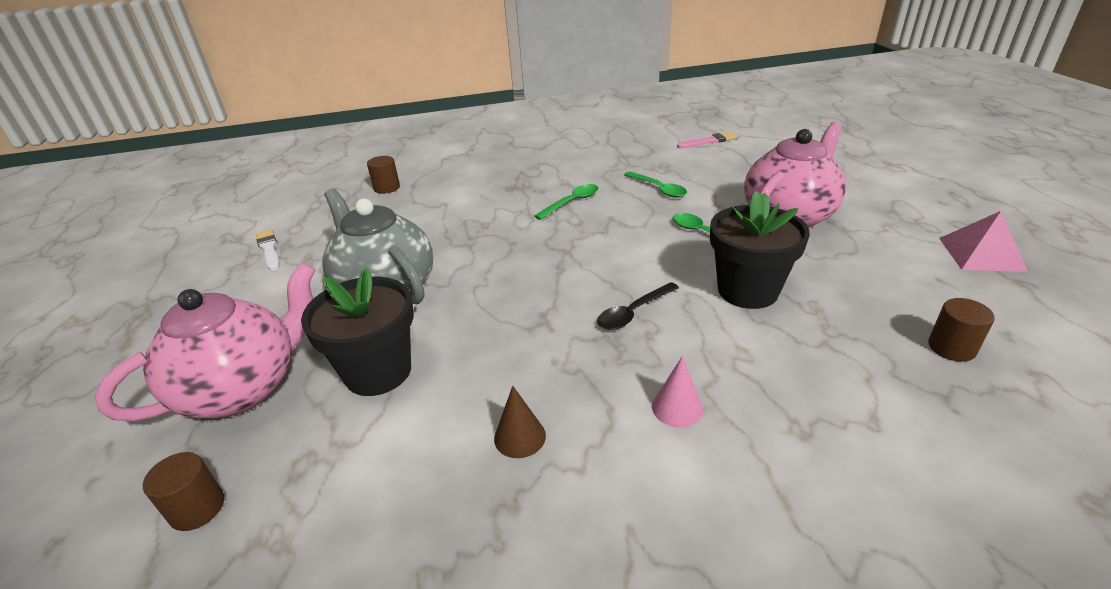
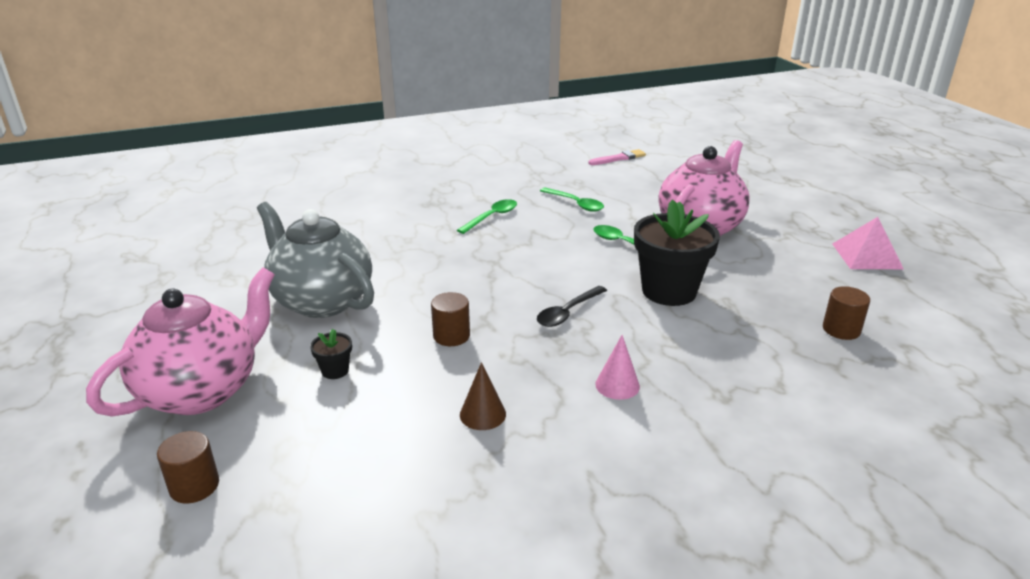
camera: 10 degrees left, 5 degrees down
white brush [256,229,280,271] -> none
black flower pot [301,267,414,396] -> black flower pot [310,329,352,379], size x0.42
brown cylinder [367,156,400,194] -> brown cylinder moved to [431,292,470,346]

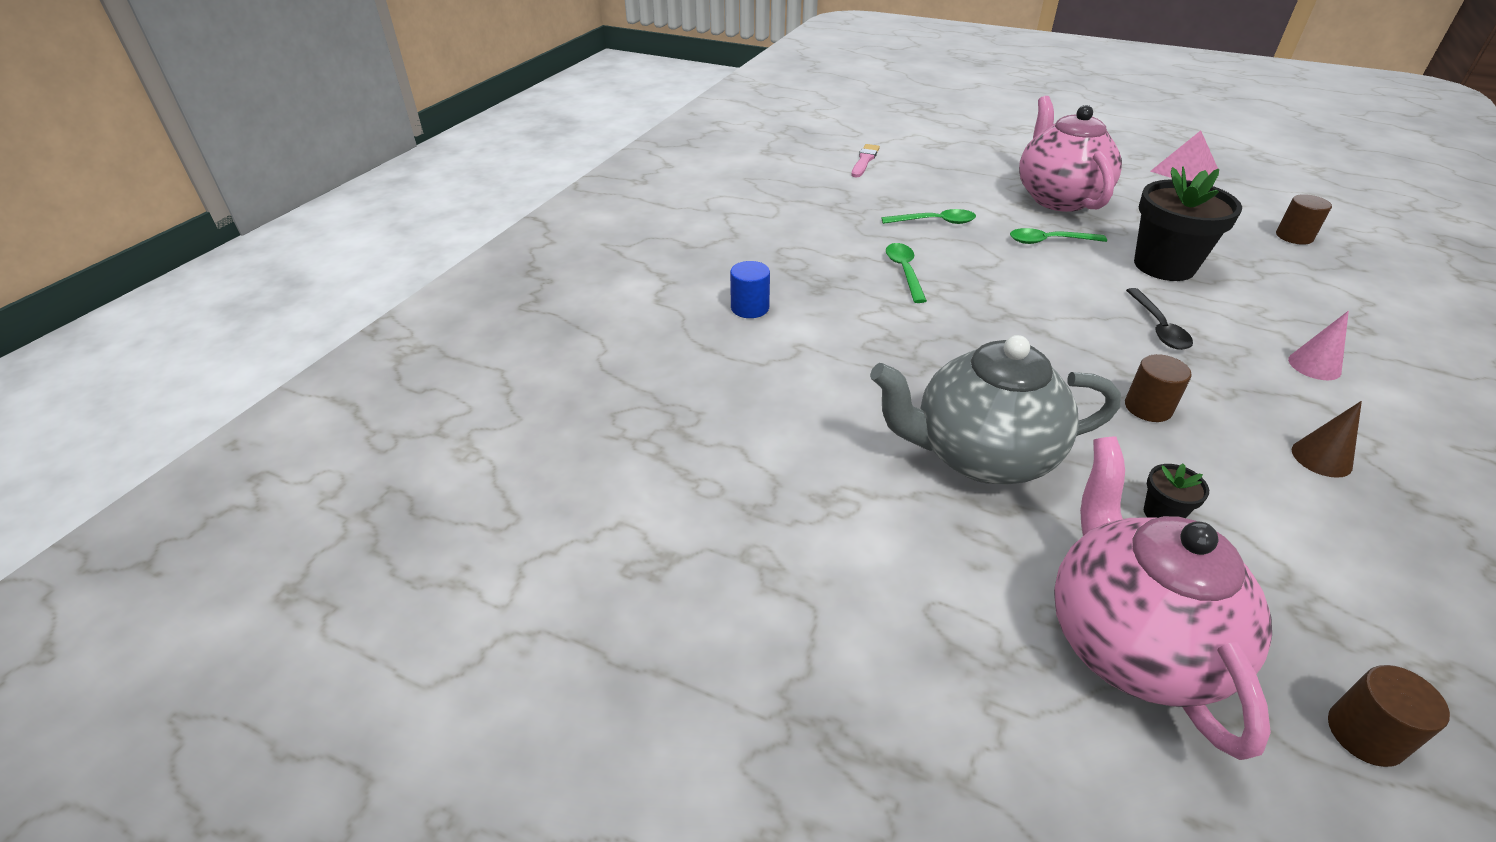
camera: 45 degrees left, 10 degrees up
none -> blue cylinder [730,261,770,318]

